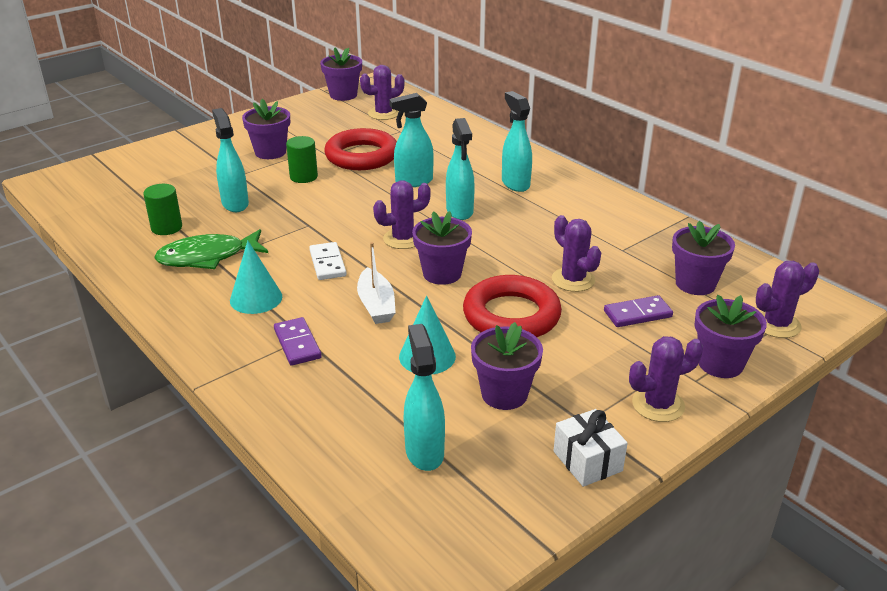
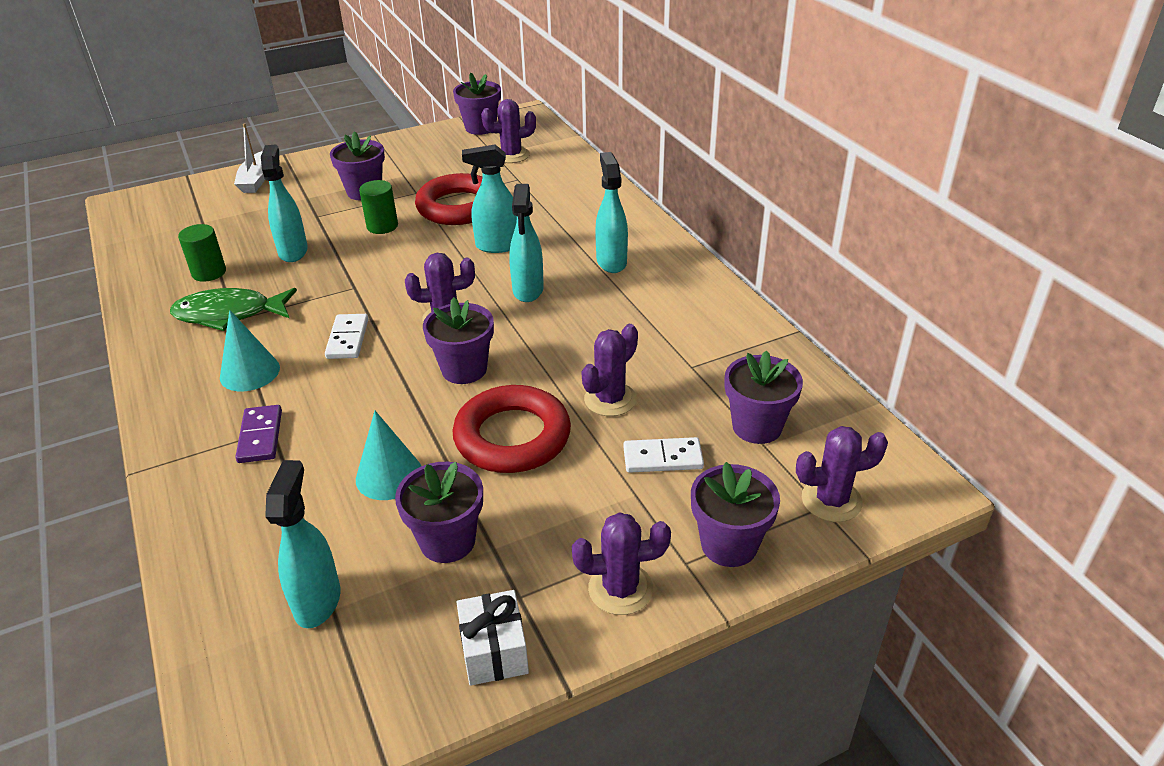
camera: 15 degrees right, 5 degrees up
white boat [357,242,396,324] -> white boat moved to [234,123,265,193]
purple cactus [552,215,601,292] -> purple cactus turned 60 degrees clockwise [582,324,638,416]
purple domino [604,295,673,327] -> white domino [623,437,704,473]

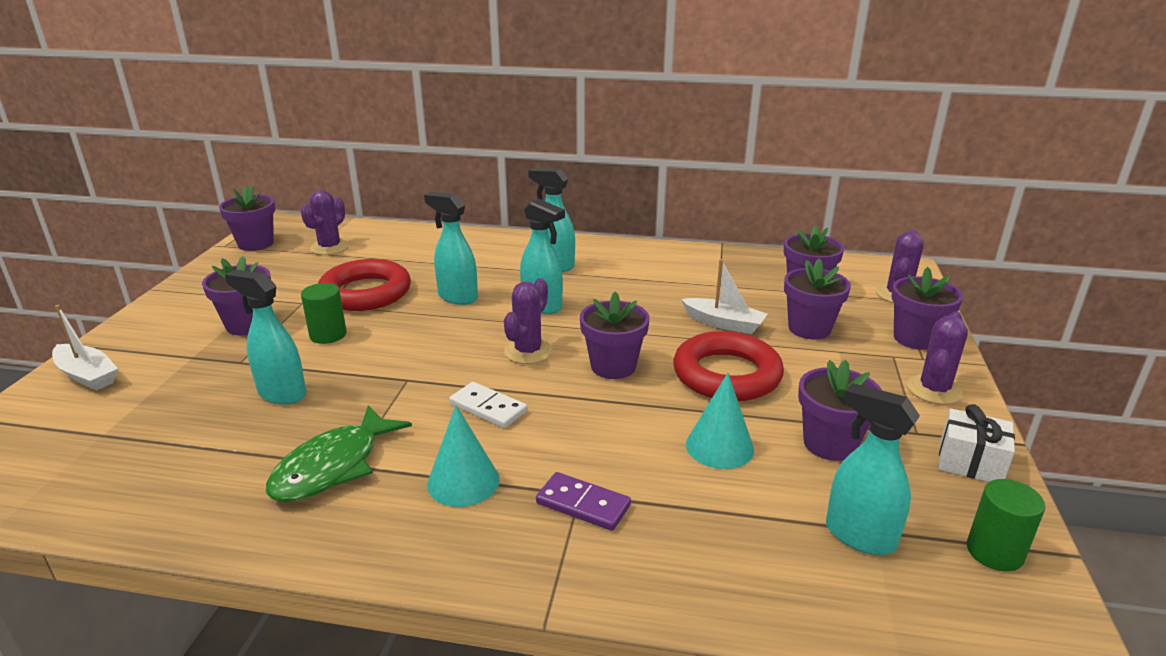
camera: 55 degrees left, 10 degrees down
green cylinder [178,224,226,282] -> green cylinder moved to [967,479,1046,572]
turquoise spray bottle [462,145,517,253] -> turquoise spray bottle turned 90 degrees clockwise [424,192,478,305]
purple cactus [582,324,638,416] -> white boat [681,259,767,334]
white domino [623,437,704,473] -> purple flower pot [784,258,851,339]

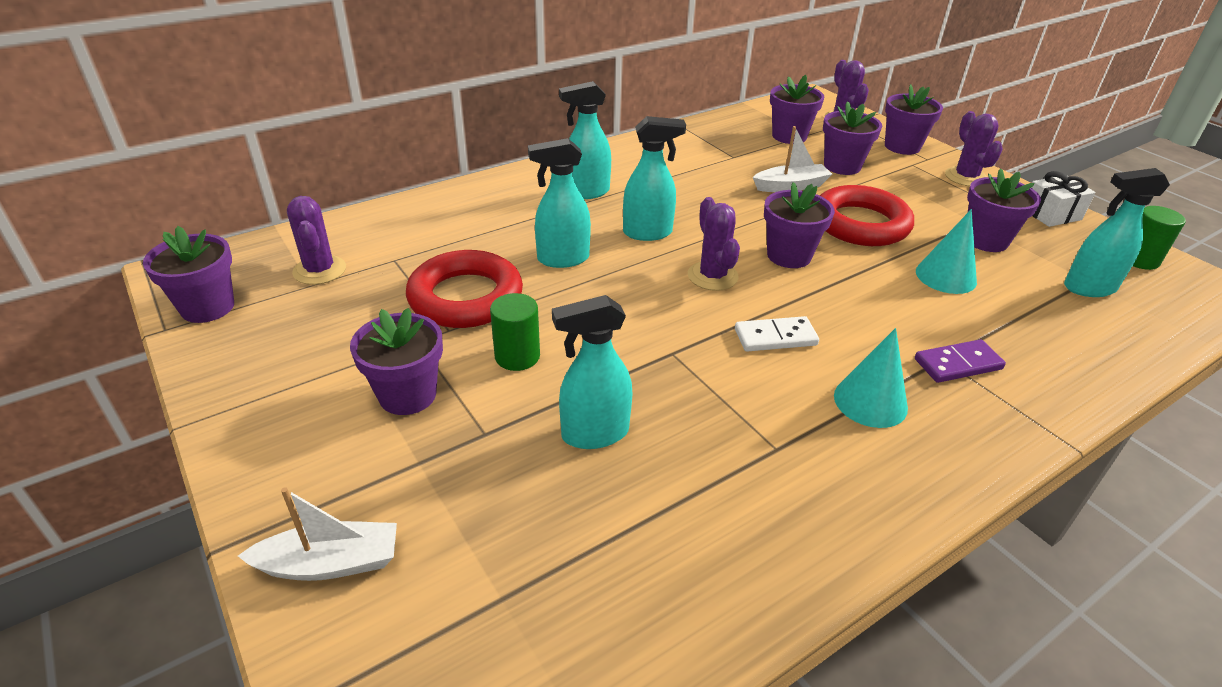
camera: 45 degrees left, 10 degrees up
green fish [266,405,412,502] -> none

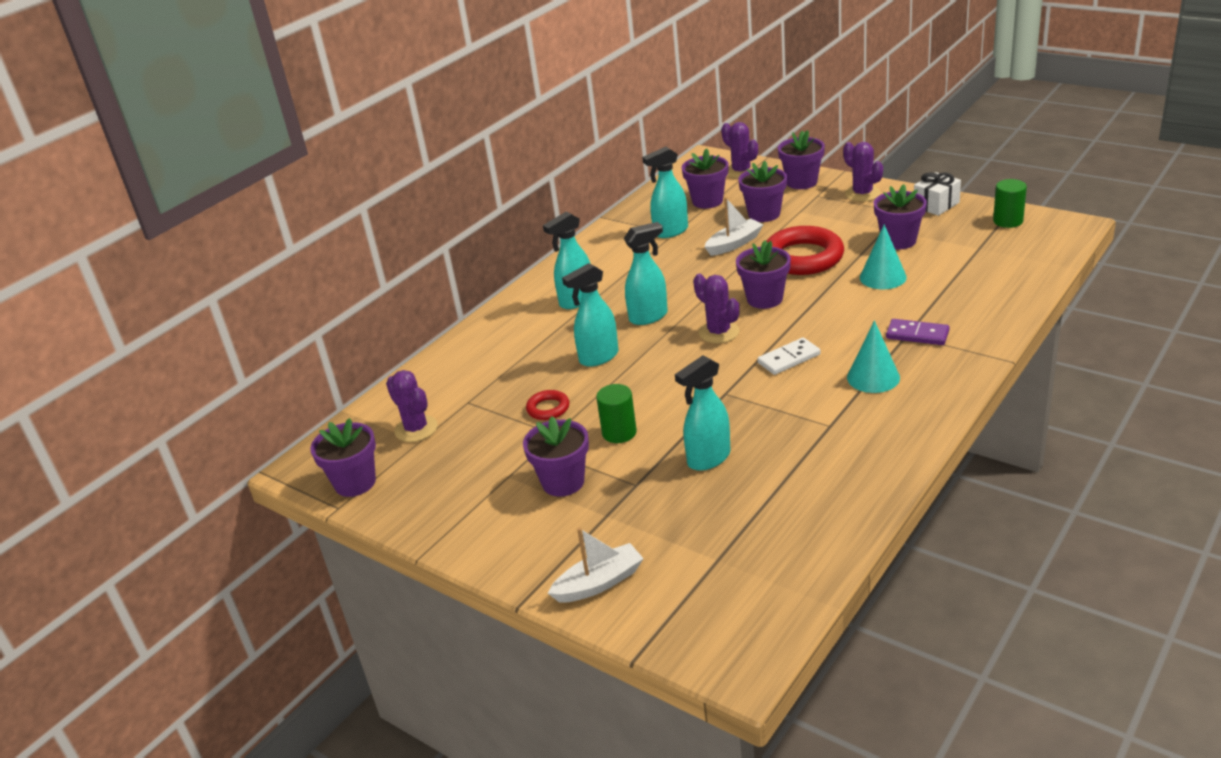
camera: 15 degrees left, 5 degrees down
red ring [406,250,523,328] -> red ring [526,390,569,420], size x0.47
purple domino [915,339,1006,383] -> purple domino turned 60 degrees clockwise [886,319,950,345]
turquoise spray bottle [1064,168,1170,297] -> turquoise spray bottle moved to [642,147,688,238]

